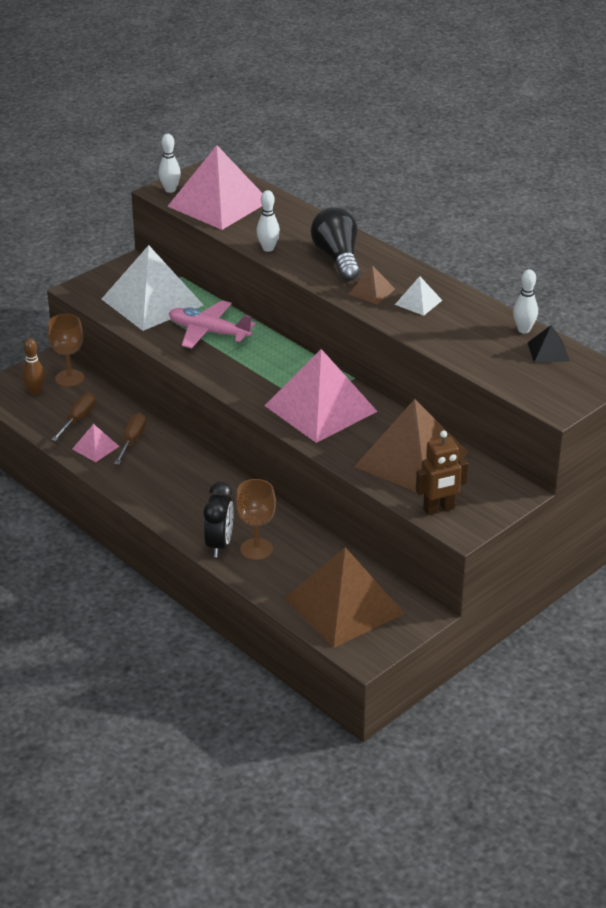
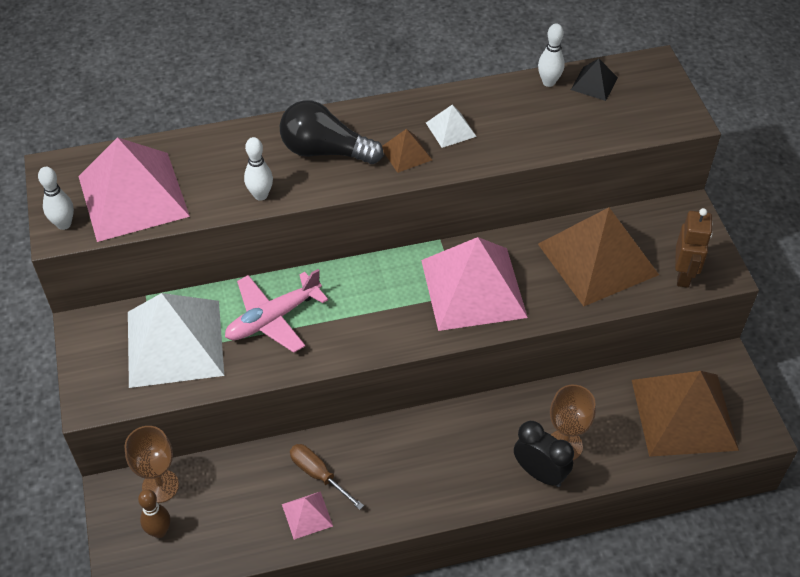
camera: 60 degrees left, 15 degrees up
brown screwdriver [51,393,96,441] -> none

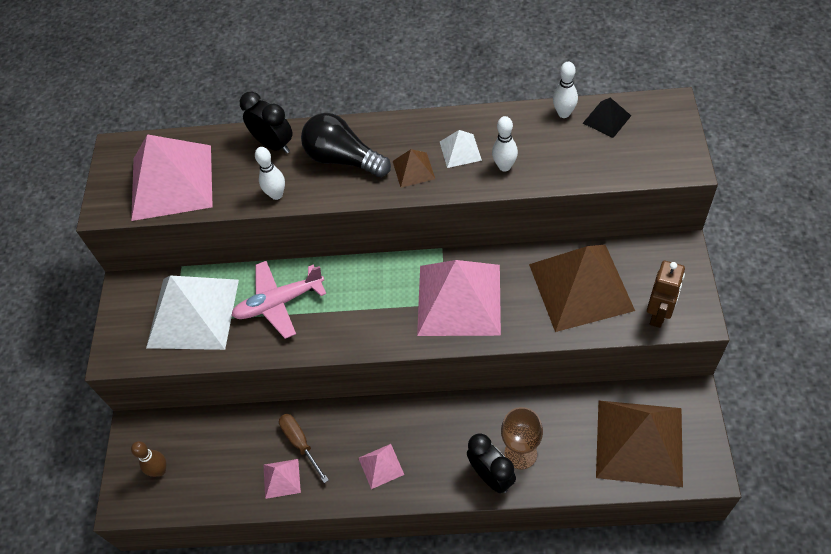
camera: 20 degrees right, 5 degrees up
white bowling pin [38,167,74,230] -> white bowling pin moved to [492,116,518,172]
brown goblet [125,426,179,503] -> none
none -> black clock [240,92,293,154]
none -> pink pyramid [359,444,404,489]

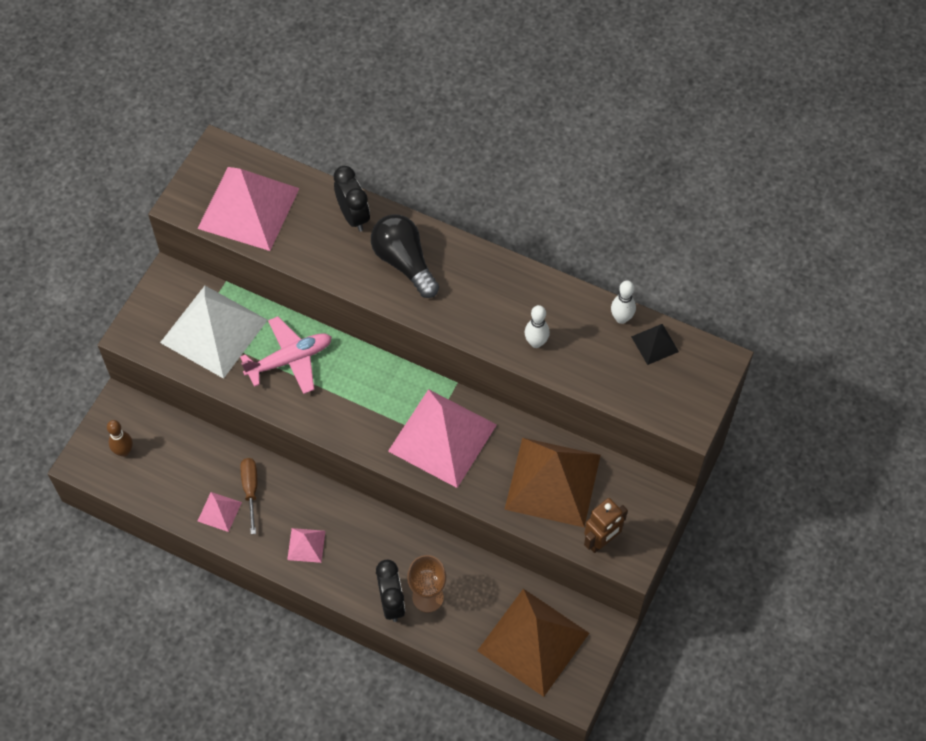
camera: 20 degrees right, 5 degrees up
pink plane [231,261,326,339] -> pink plane turned 150 degrees clockwise [240,316,332,394]
white bowling pin [255,147,285,200] -> none
brown pyramid [393,149,435,188] -> none
white pyramid [440,130,482,168] -> none

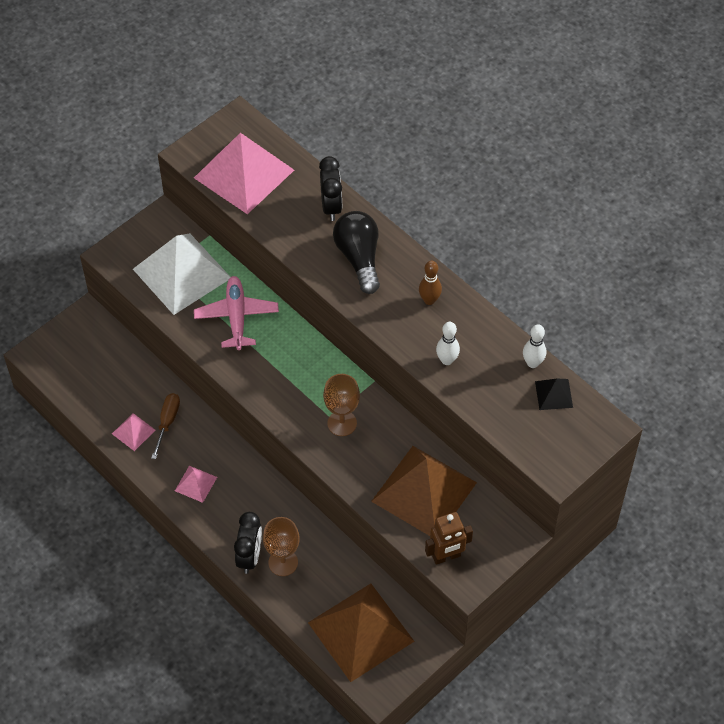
camera: 20 degrees right, 5 degrees down
brown bowling pin [107,420,133,457] -> brown bowling pin moved to [419,261,442,305]
pink plane [240,316,332,394] -> pink plane turned 90 degrees counterclockwise [194,276,279,350]
pink pyramid [388,389,497,488] -> brown goblet [323,374,360,436]

